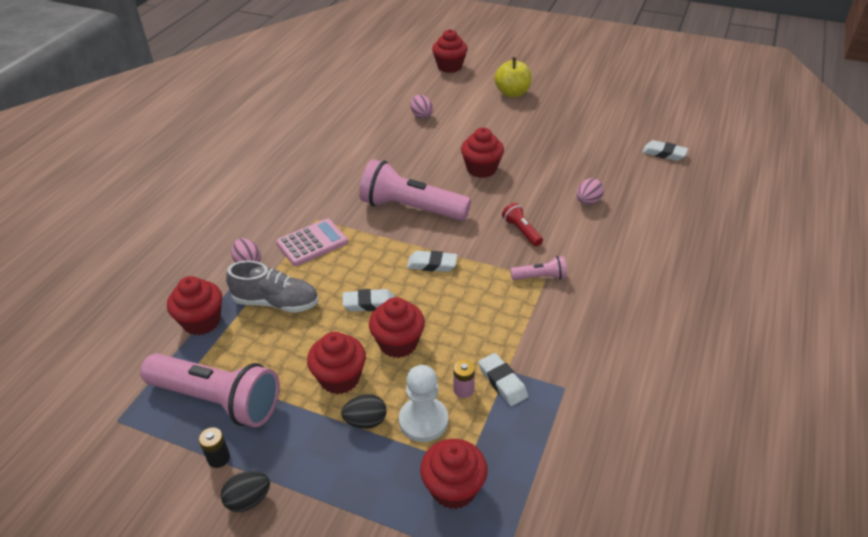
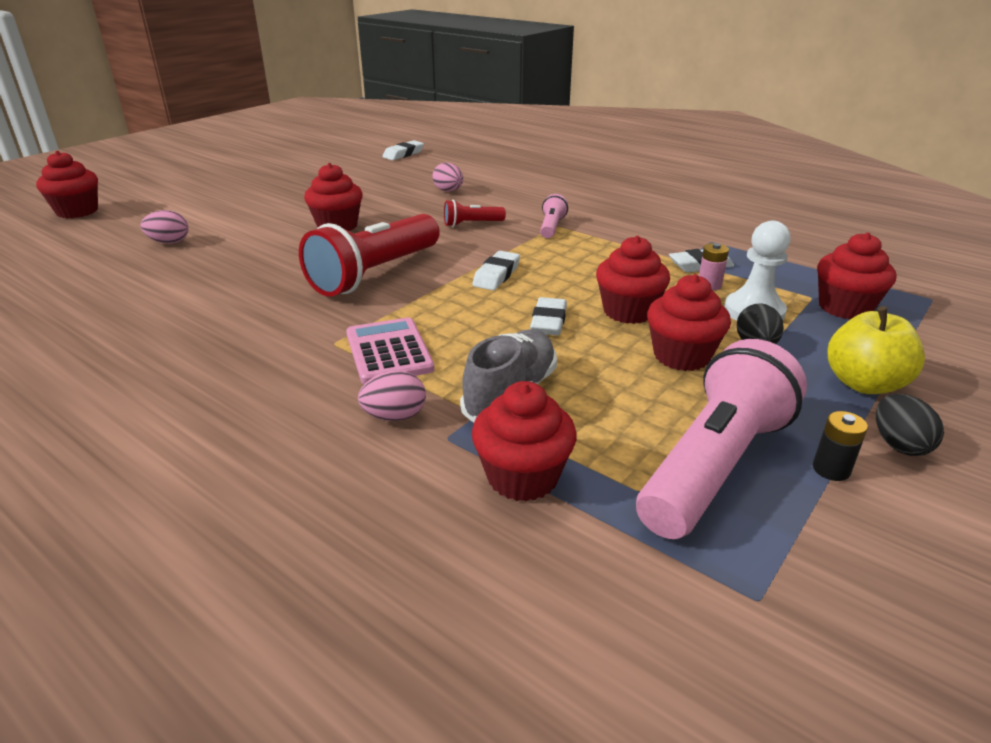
camera: 75 degrees left, 10 degrees down
pink flashlight [359,159,471,221] -> red flashlight [299,214,440,297]
yellow apple [494,57,532,97] -> yellow apple moved to [828,306,925,394]

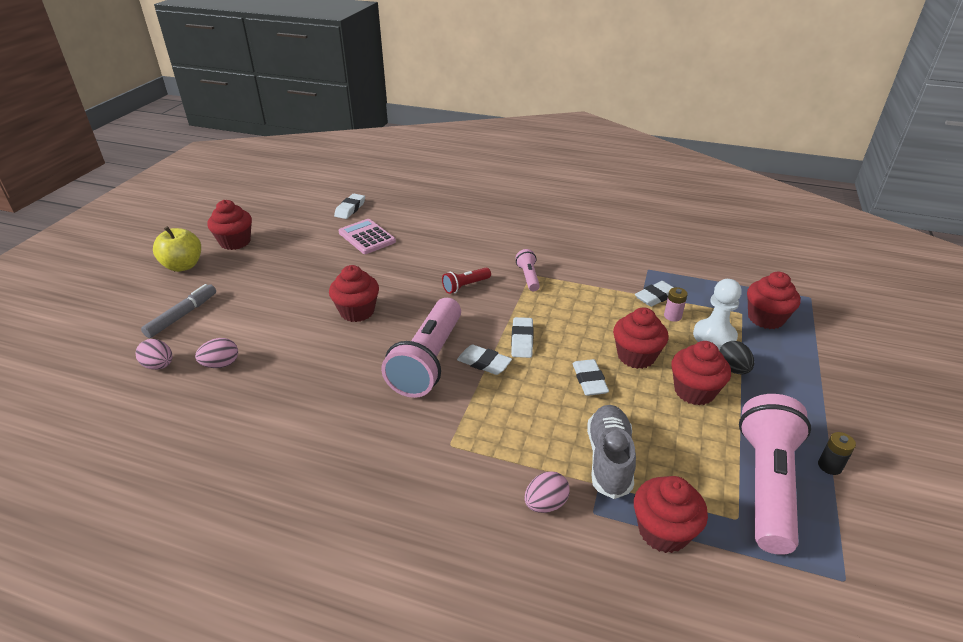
camera: 20 degrees left, 5 degrees up
red cupcake [36,151,98,218] -> red cupcake moved to [207,200,252,250]
red flashlight [299,214,440,297] -> pink flashlight [381,298,461,398]
pink calculator [346,317,435,384] -> pink calculator moved to [338,219,396,254]
pink egg [432,163,463,192] -> pink egg moved to [136,339,172,370]
yellow apple [828,306,925,394] -> yellow apple moved to [153,226,201,272]
black egg [876,394,944,456] -> none
none -> grey marker [141,284,216,338]
none -> white eraser [457,345,512,375]

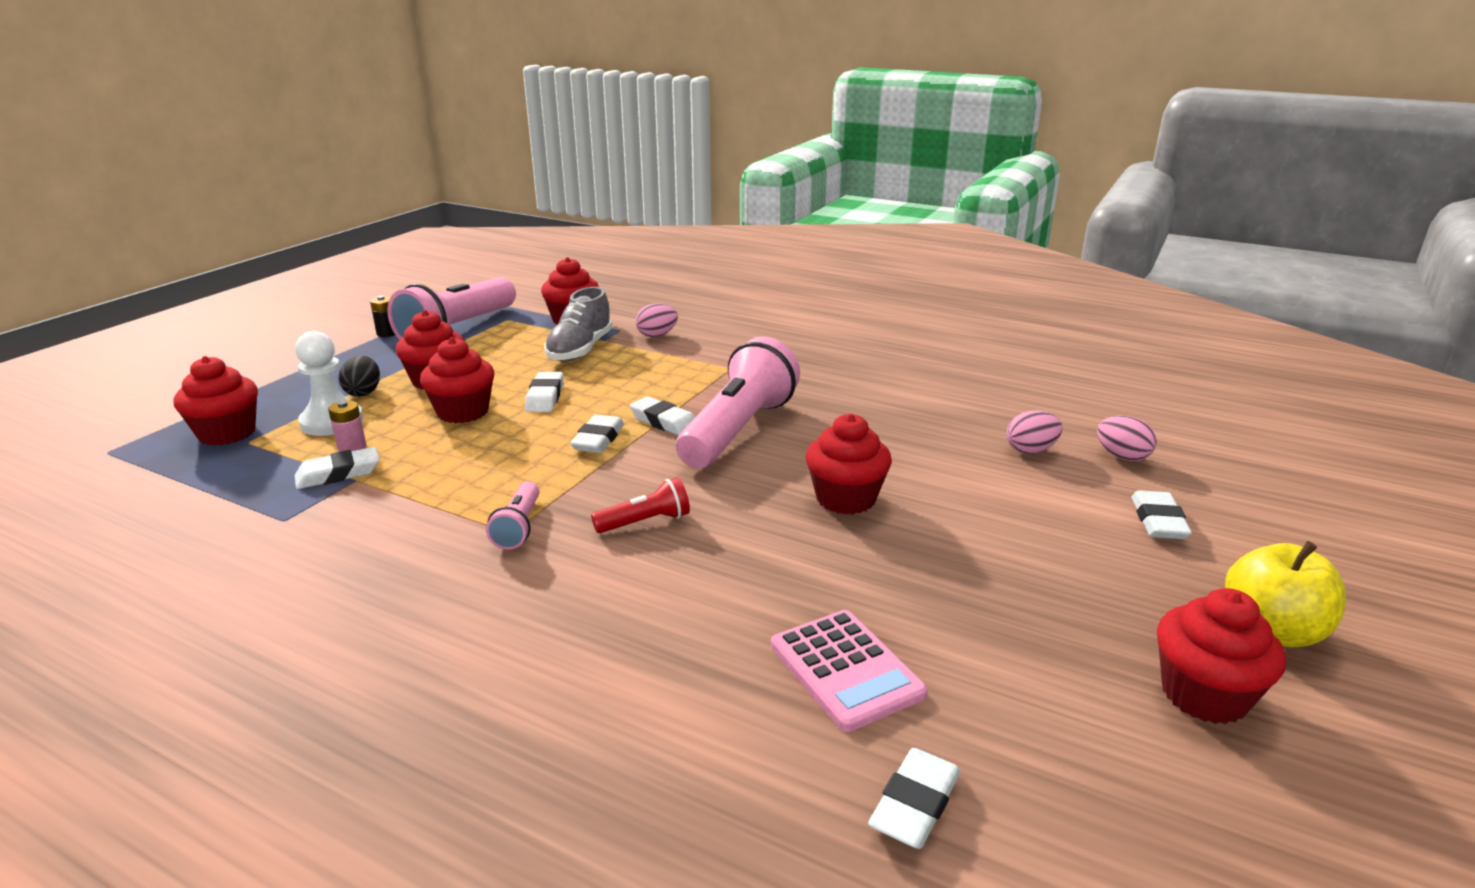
camera: 170 degrees left, 10 degrees down
grey marker [141,284,216,338] -> white eraser [1132,490,1192,539]

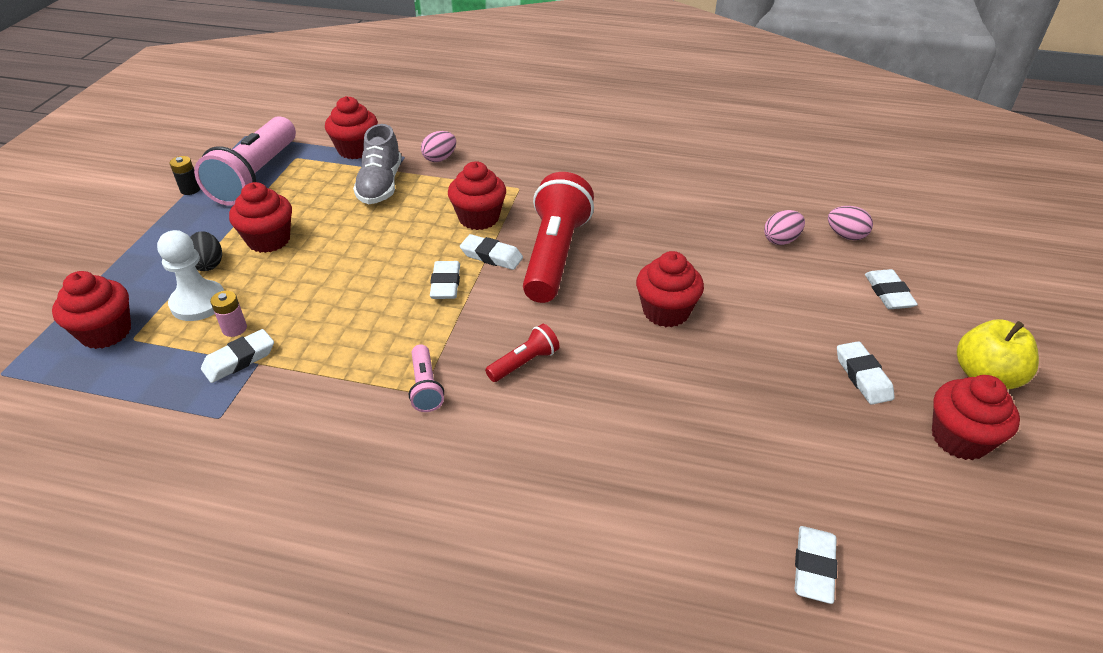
camera: 15 degrees left, 15 degrees up
red cupcake [420,337,494,423] -> red cupcake moved to [448,161,506,230]
white eraser [525,372,563,412] -> white eraser moved to [837,341,895,405]
pink flashlight [676,336,800,469] -> red flashlight [523,172,594,303]
pink calculator [771,610,927,732] -> none

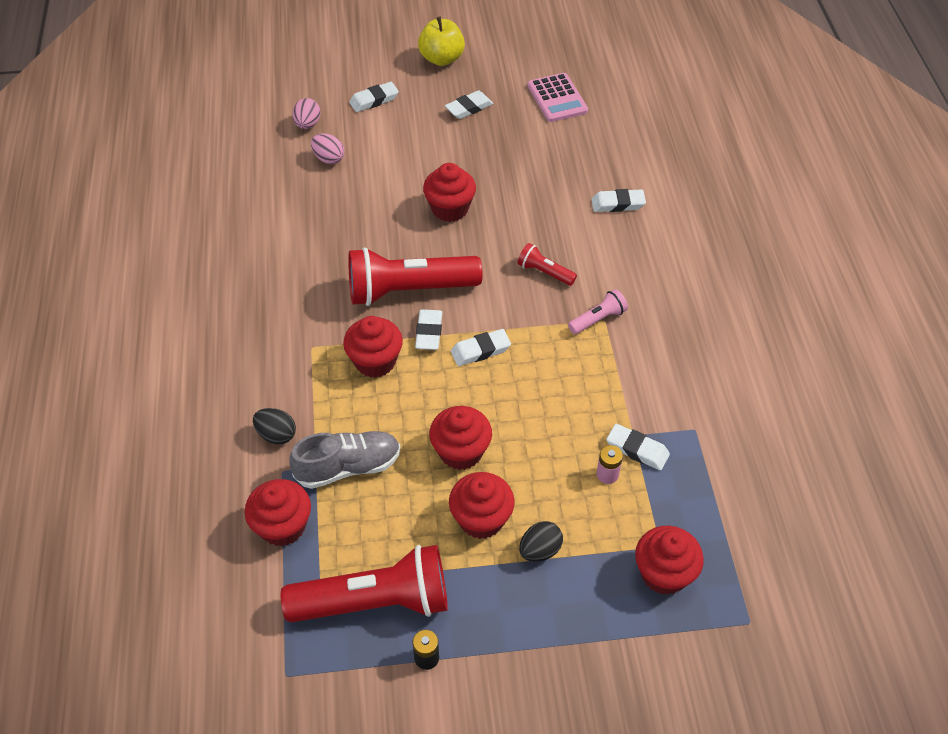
camera: 110 degrees left, 10 degrees up
white pawn [157,230,224,321] -> none
pink flashlight [194,116,296,206] -> red flashlight [281,545,448,622]
pink egg [421,131,456,162] -> black egg [253,408,296,444]
white eraser [795,526,837,604] -> white eraser moved to [591,189,646,212]
red cupcake [932,375,1020,460] -> red cupcake moved to [429,406,492,470]
none -> pink calculator [527,73,588,122]

